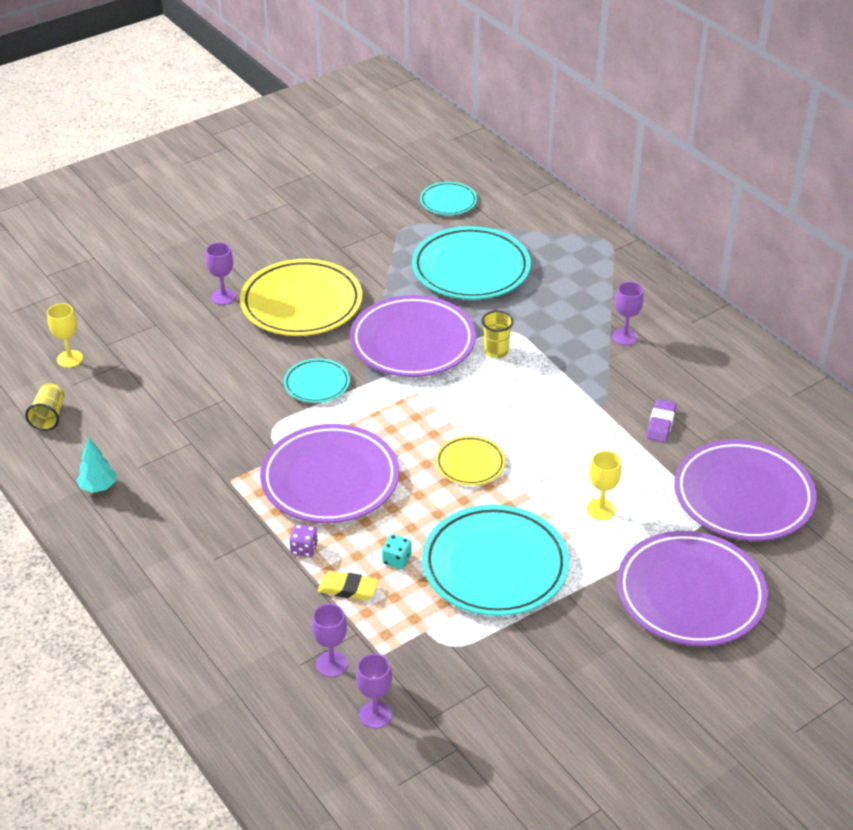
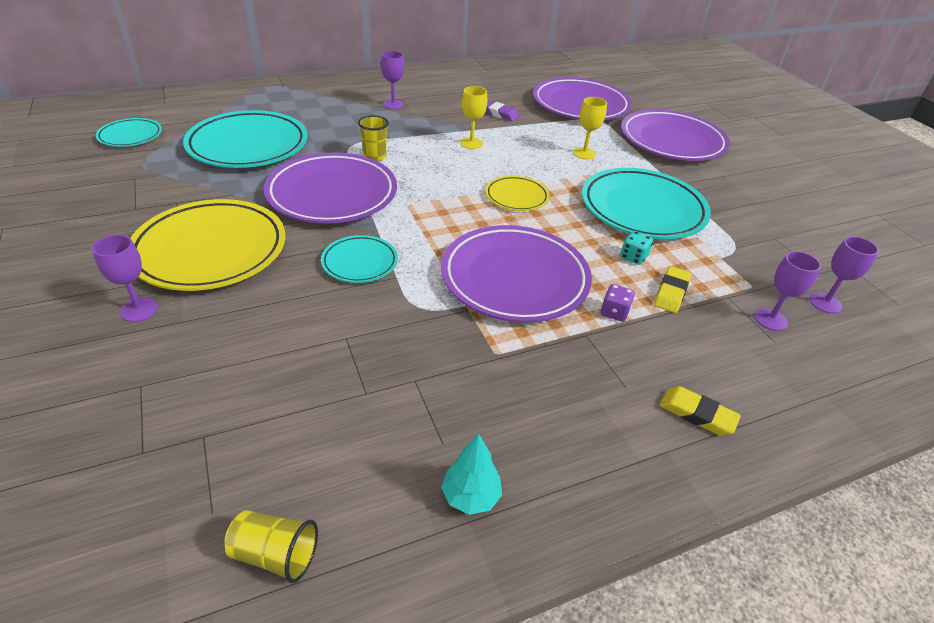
camera: 80 degrees left, 0 degrees up
yellow goblet [47,303,83,368] -> yellow goblet moved to [460,86,487,149]
none -> yellow eraser [659,386,741,436]

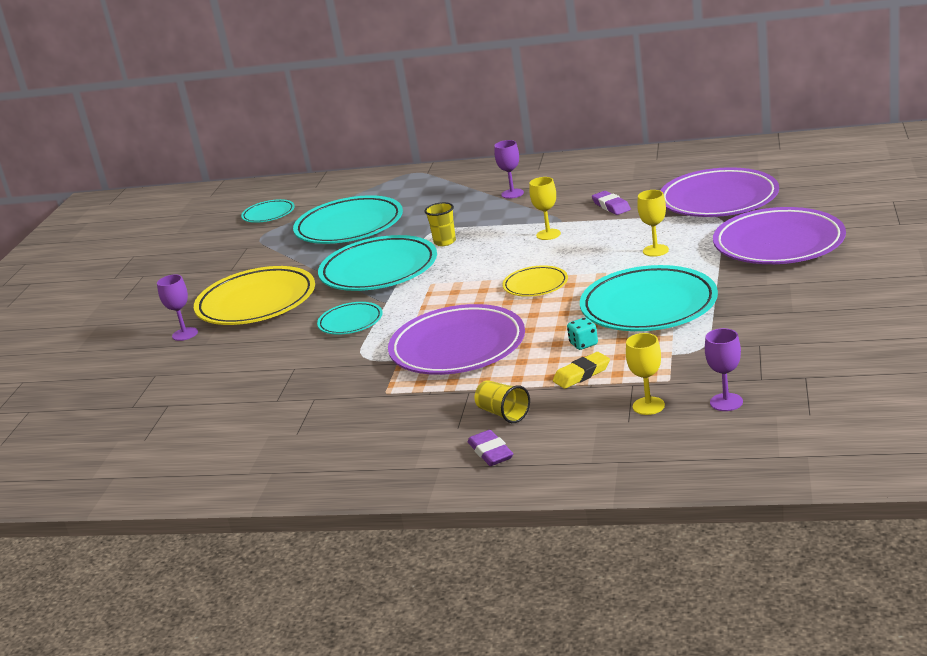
camera: 40 degrees right, 15 degrees down
yellow cup [224,510,318,583] -> yellow cup moved to [474,380,530,423]
purple plate [264,153,397,224] -> turquoise plate [318,235,437,291]
turquoise tree [441,434,502,515] -> none
purple dice [601,284,635,322] -> none
yellow eraser [659,386,741,436] -> purple eraser [468,430,513,466]
purple goblet [755,251,821,331] -> yellow goblet [626,333,665,415]

